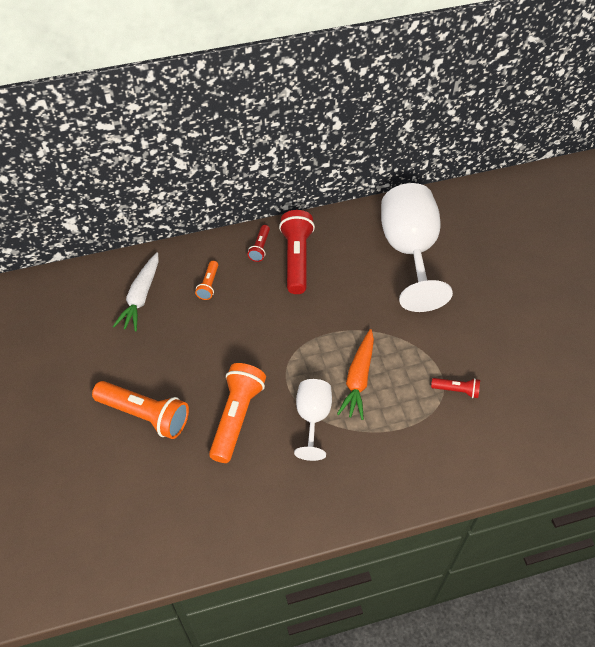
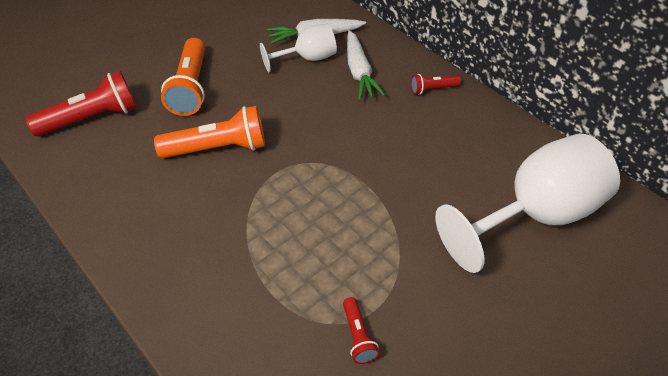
camera: 65 degrees right, 5 degrees down
orange flashlight [195,261,218,300] -> white carrot [347,30,385,100]
red flashlight [279,210,315,294] -> red flashlight moved to [25,71,137,136]
white goblet [294,379,332,461] -> white goblet moved to [260,24,337,73]
orange carrot [337,329,374,420] -> none

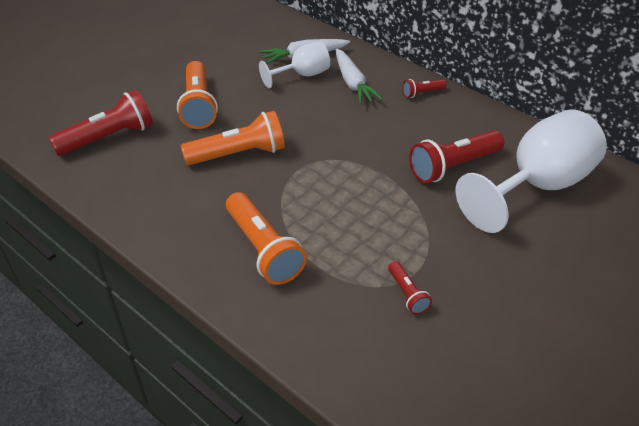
camera: 10 degrees left, 5 degrees down
none -> orange flashlight [226,192,307,285]
none -> red flashlight [409,130,504,183]

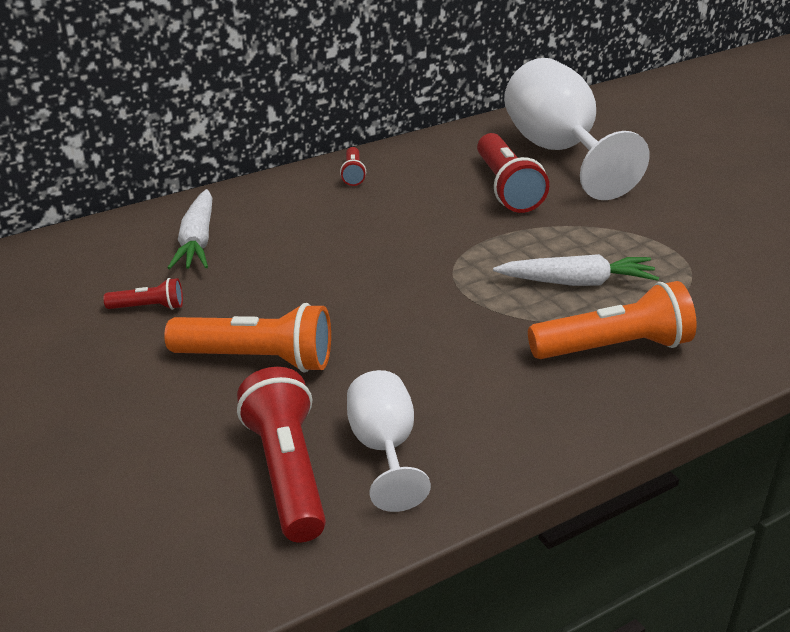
camera: 70 degrees left, 10 degrees down
orange flashlight [181,111,285,165] -> none
white goblet [259,41,330,88] -> white goblet moved to [347,370,431,512]
white carrot [336,49,383,105] -> white carrot moved to [493,254,659,286]
red flashlight [388,261,432,315] -> red flashlight moved to [104,278,183,310]

